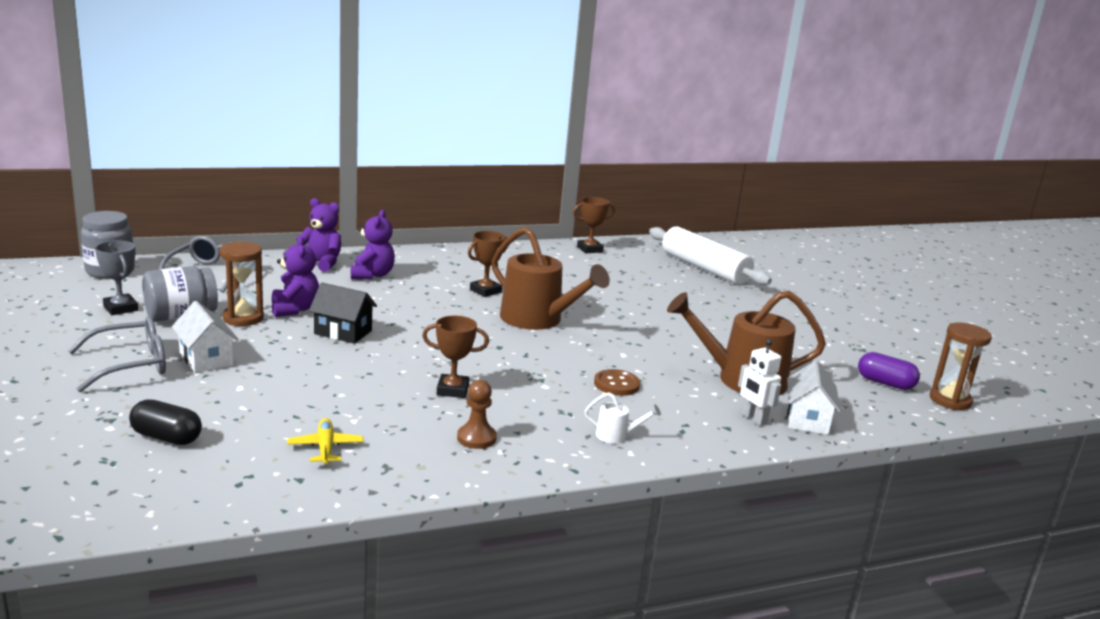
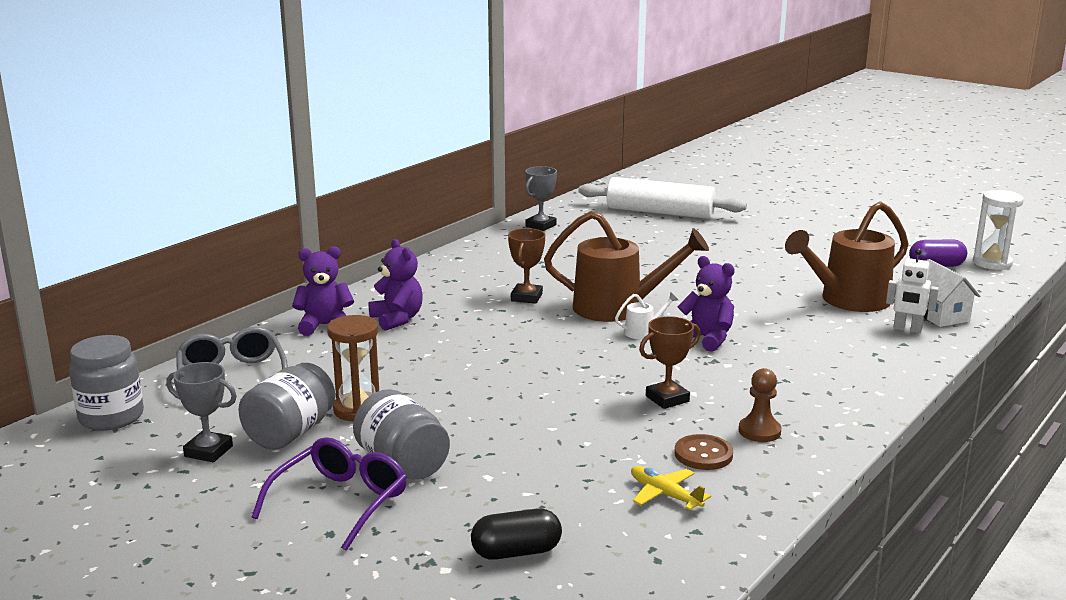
camera: 30 degrees left, 0 degrees up
grey glasses [68,316,166,392] -> purple glasses [252,437,407,551]
white house [172,301,239,373] -> grey jar [353,389,450,480]
purple teddy bear [272,237,319,317] -> purple teddy bear moved to [677,256,735,352]
black house [309,282,377,344] -> none
brown trophy [573,197,615,253] -> grey trophy [525,166,557,231]
white watering can [584,392,661,444] -> white watering can moved to [615,292,678,339]
brown button [594,369,640,396] -> brown button moved to [675,434,733,470]
brown hourglass [930,323,992,410] -> white hourglass [973,190,1024,270]

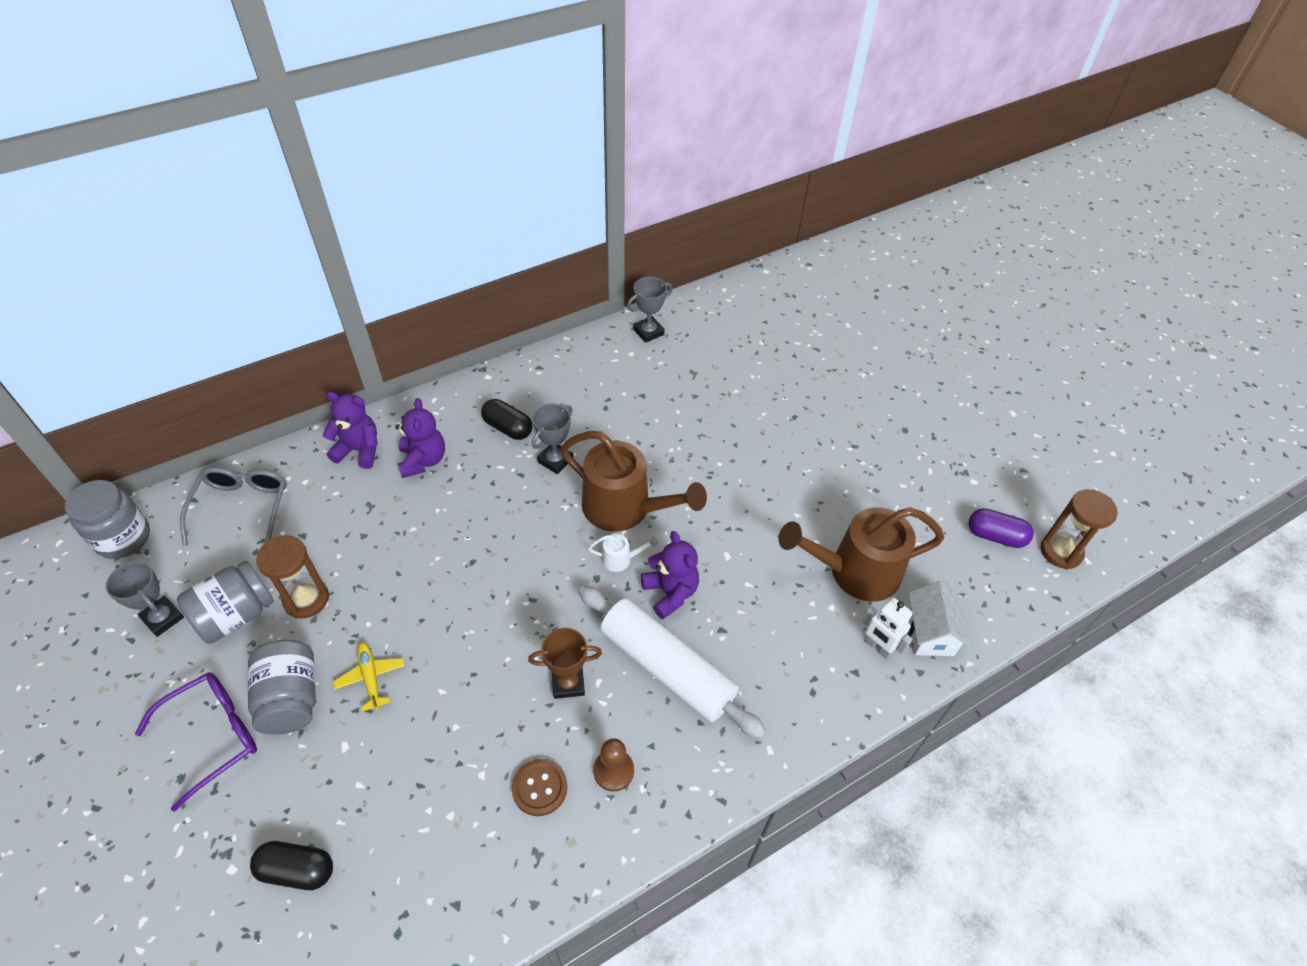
camera: 20 degrees right, 30 degrees up
brown trophy [508,228,545,304] -> grey trophy [532,404,573,474]
white rolling pin [578,177,747,219] -> white rolling pin moved to [579,586,767,739]
yellow plane [631,466,711,510] -> yellow plane moved to [333,642,405,712]
white hourglass [973,190,1024,270] -> brown hourglass [1041,489,1117,569]
none -> black capsule [481,399,532,440]

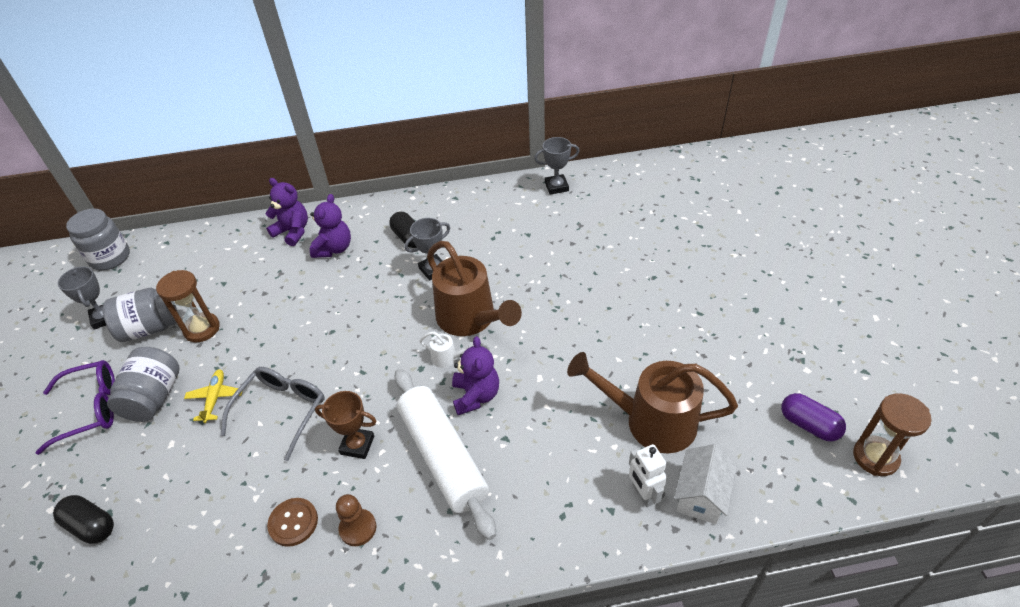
camera: 25 degrees right, 5 degrees down
grey glasses [180,467,287,546] -> grey glasses moved to [220,367,325,461]

